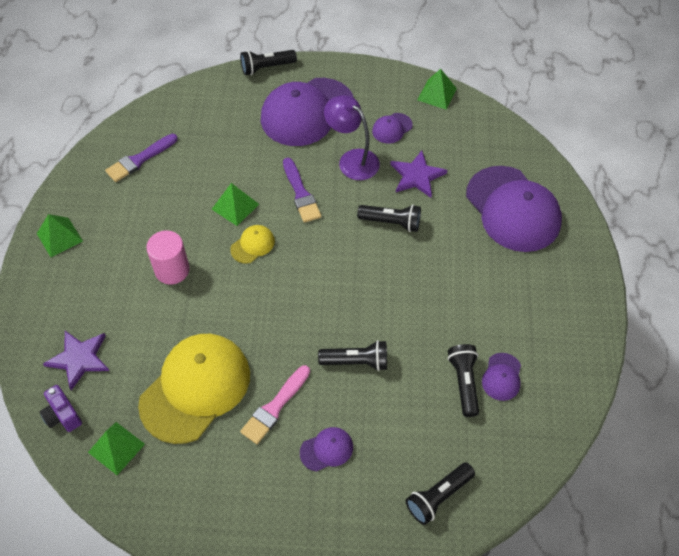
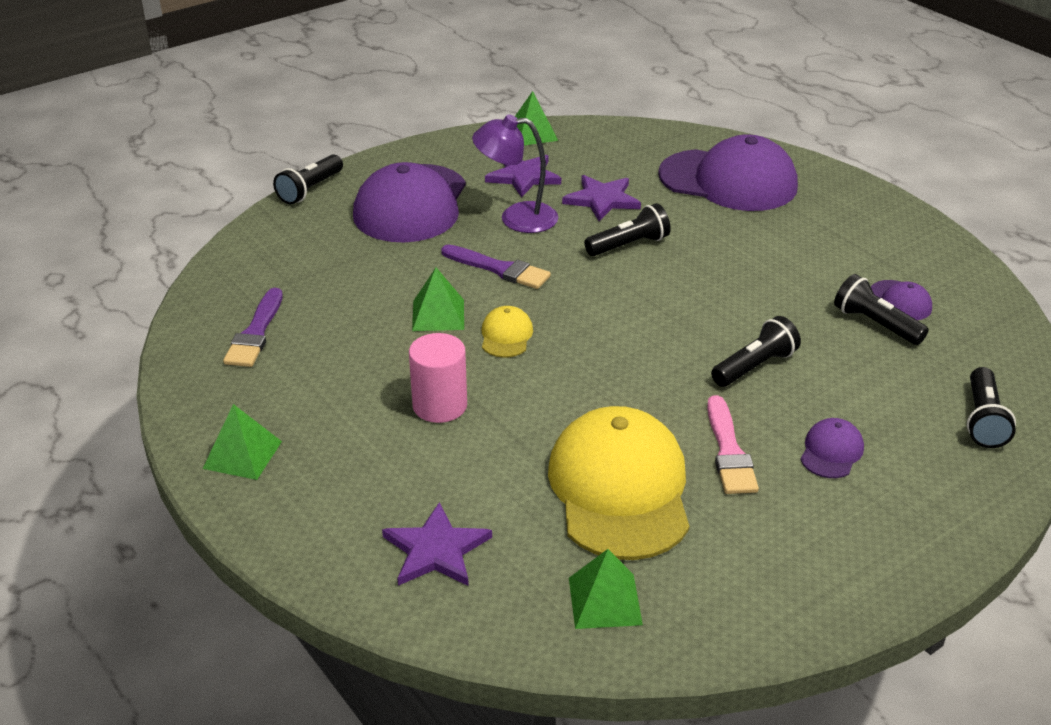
camera: 40 degrees left, 20 degrees down
purple camera [40,385,82,432] -> none
purple cap [372,113,413,144] -> purple star [485,155,561,198]

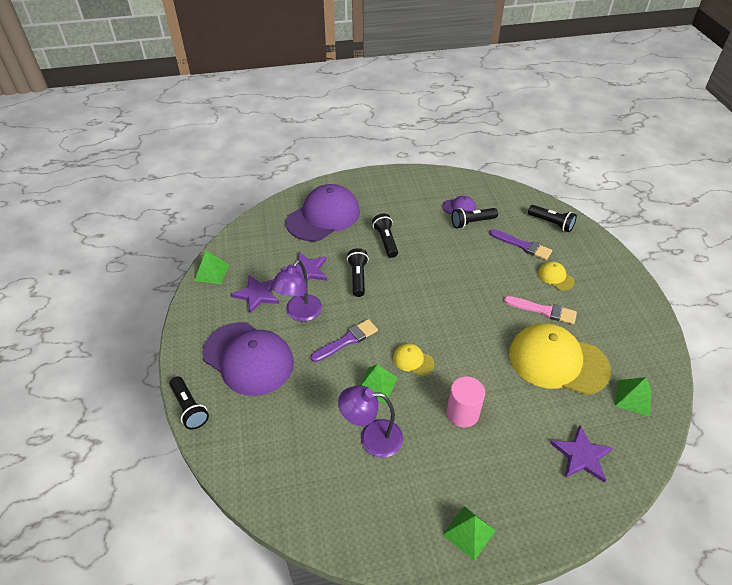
camera: 65 degrees left, 10 degrees up
purple brush [223,288,283,367] -> purple brush moved to [489,229,552,260]
black flashlight [711,316,801,387] -> black flashlight moved to [372,213,398,258]
purple cap [800,418,864,478] -> yellow cap [538,261,574,290]
none -> purple lamp [338,385,403,458]

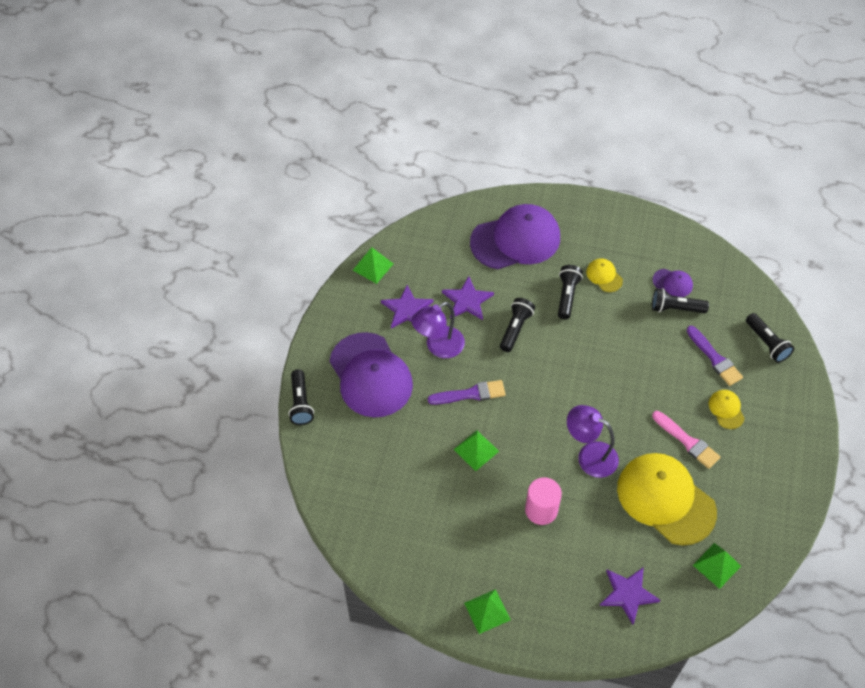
camera: 25 degrees right, 10 degrees up
purple lamp [338,385,403,458] -> purple lamp moved to [567,405,619,478]
yellow cap [393,343,434,376] -> yellow cap moved to [586,258,623,292]

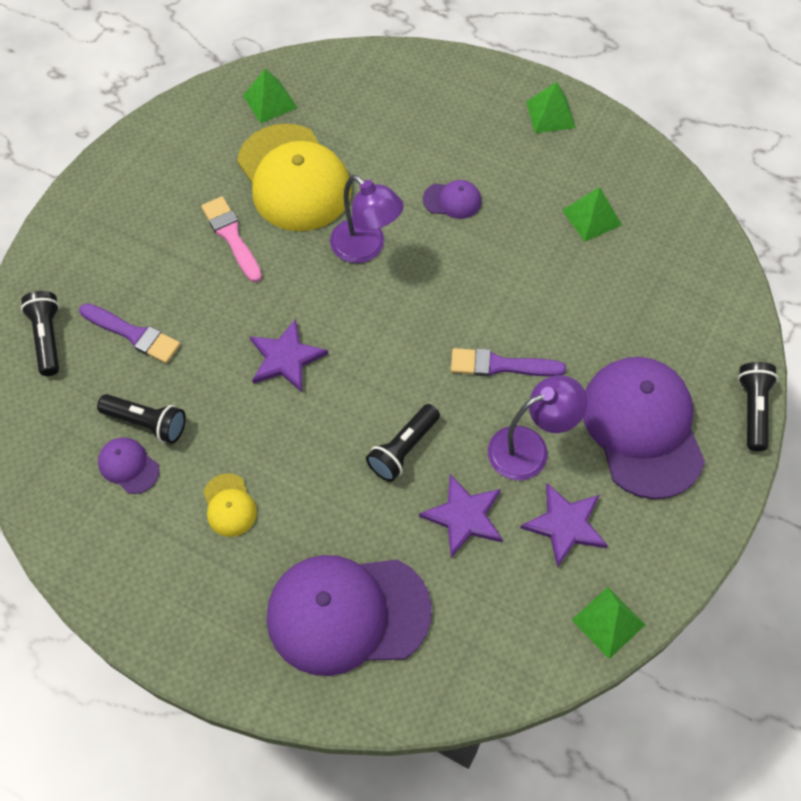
camera: 165 degrees left, 5 degrees up
green pyramid [453,430,499,471] -> green pyramid moved to [562,187,622,242]
pink cylinder [525,477,562,525] -> purple cap [423,180,482,219]
black flashlight [558,265,583,319] -> none
purple star [600,567,661,625] -> purple star moved to [250,319,328,392]
purple brush [687,326,743,386] -> purple brush turned 135 degrees clockwise [79,303,181,364]
yellow cap [709,390,745,429] -> none

